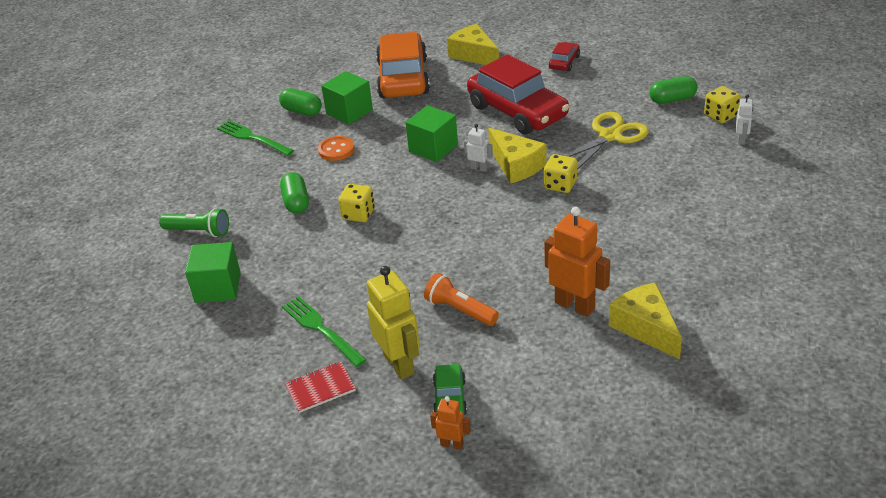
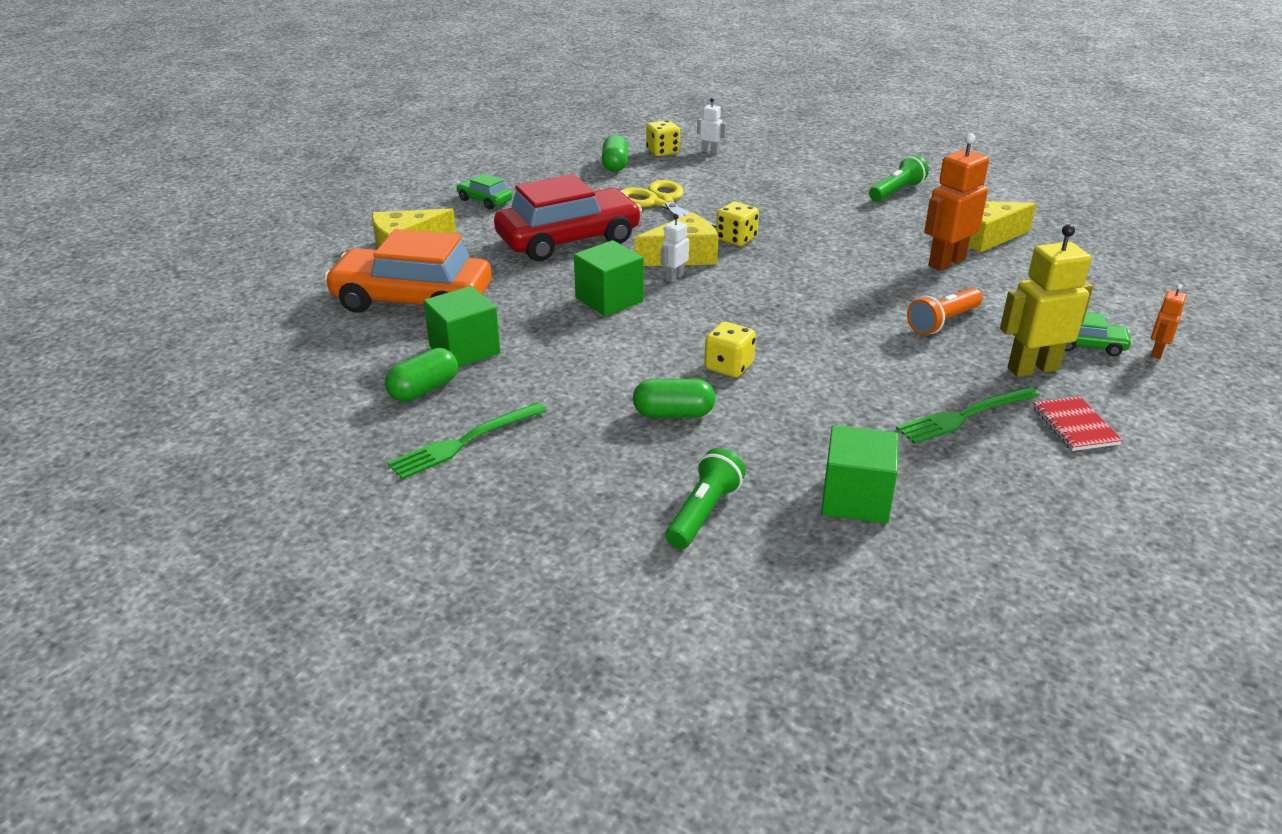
camera: 80 degrees left, 5 degrees down
orange button [318,136,355,161] -> none
red car [549,42,580,71] -> green car [456,174,512,209]
none -> green flashlight [869,155,929,202]

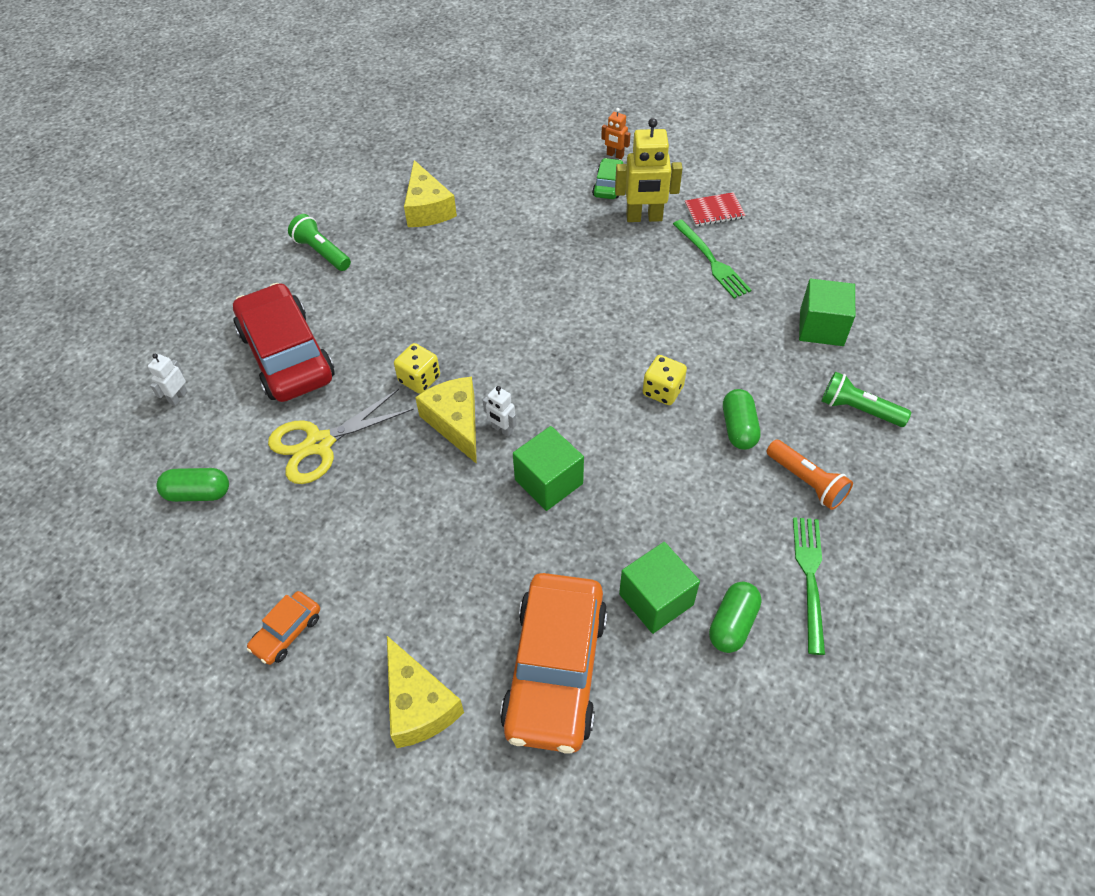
camera: 90 degrees left, 20 degrees up
green capsule [385,348,458,402] -> green capsule turned 75 degrees clockwise [709,582,761,653]
green fork [387,402,546,480] -> green fork turned 135 degrees counterclockwise [793,517,825,655]
green car [456,174,512,209] -> orange car [247,591,320,665]
red car [494,174,642,261] -> red car moved to [233,283,335,402]
yellow dice [646,120,680,156] -> none
orange flashlight [907,288,983,335] -> orange flashlight moved to [767,439,853,510]
orange robot [924,133,989,271] -> none
yellow robot [1000,224,1093,377] -> yellow robot turned 75 degrees counterclockwise [615,118,683,222]

